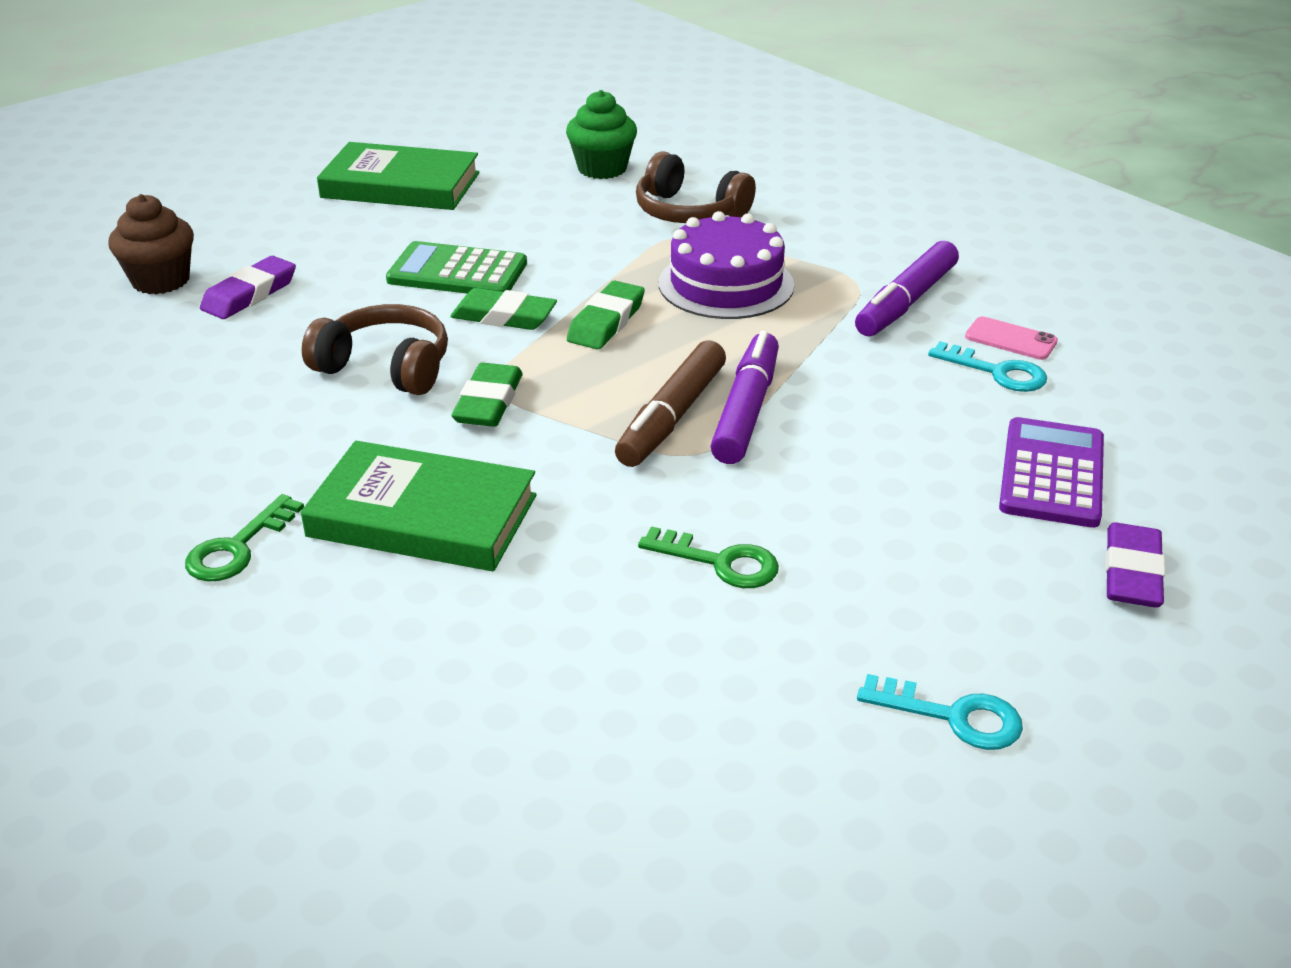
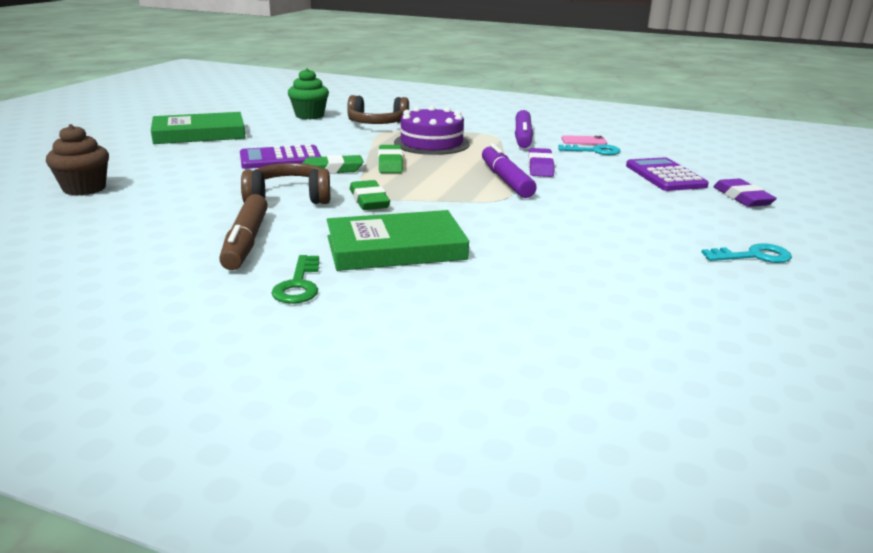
camera: 30 degrees left, 10 degrees down
purple eraser [200,256,296,319] -> purple eraser moved to [528,148,555,177]
green calculator [386,241,527,294] -> purple calculator [240,144,321,169]
brown marker [615,340,726,467] -> brown marker moved to [219,194,268,270]
green key [638,526,779,588] -> none

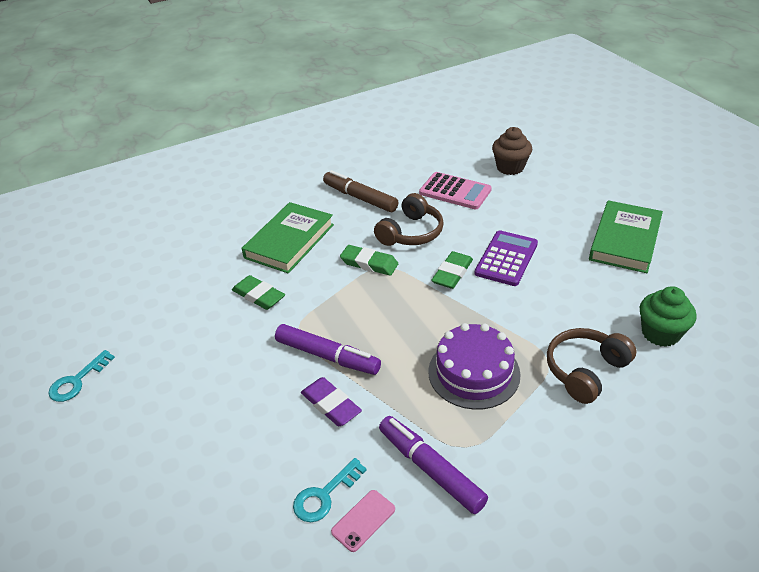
camera: 135 degrees right, 15 degrees up
green key [271,255,319,304] -> none
green eraser [378,145,403,173] -> green eraser moved to [232,275,285,310]
purple calculator [626,157,709,191] -> none
purple eraser [713,179,777,207] -> none
none -> pink calculator [419,172,492,209]

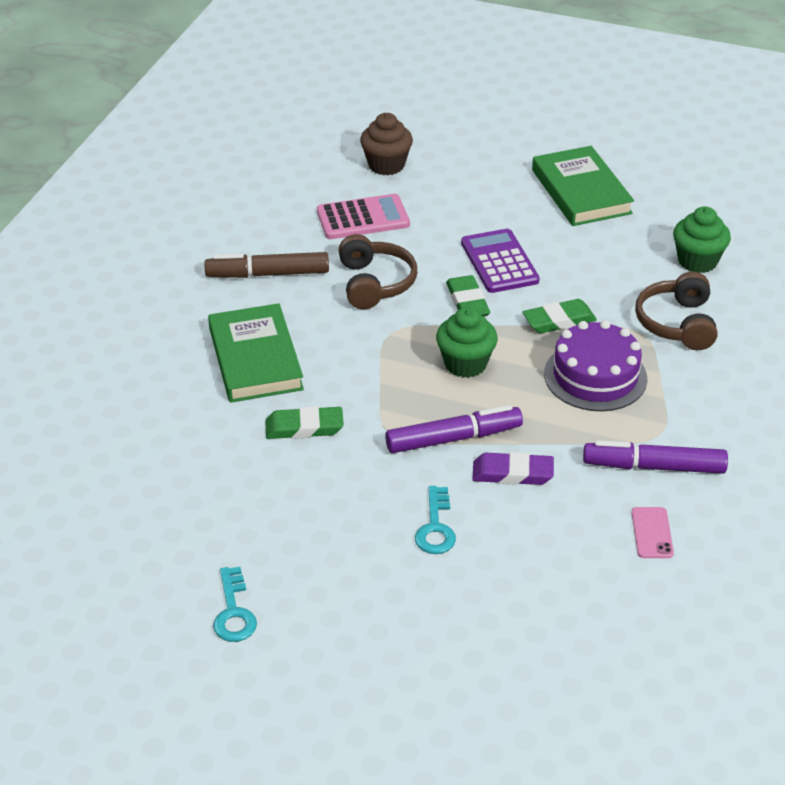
camera: 45 degrees left, 0 degrees up
turquoise key [293,458,367,522] -> turquoise key moved to [415,486,456,554]
green eraser [340,245,398,276] -> green eraser moved to [522,299,597,333]
none -> green cupcake [436,307,498,378]

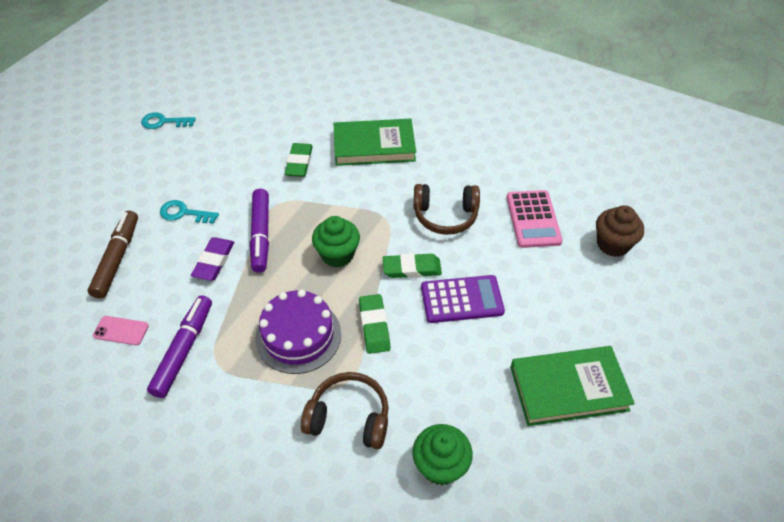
camera: 100 degrees right, 10 degrees up
brown marker [205,252,329,278] -> brown marker moved to [88,211,138,299]

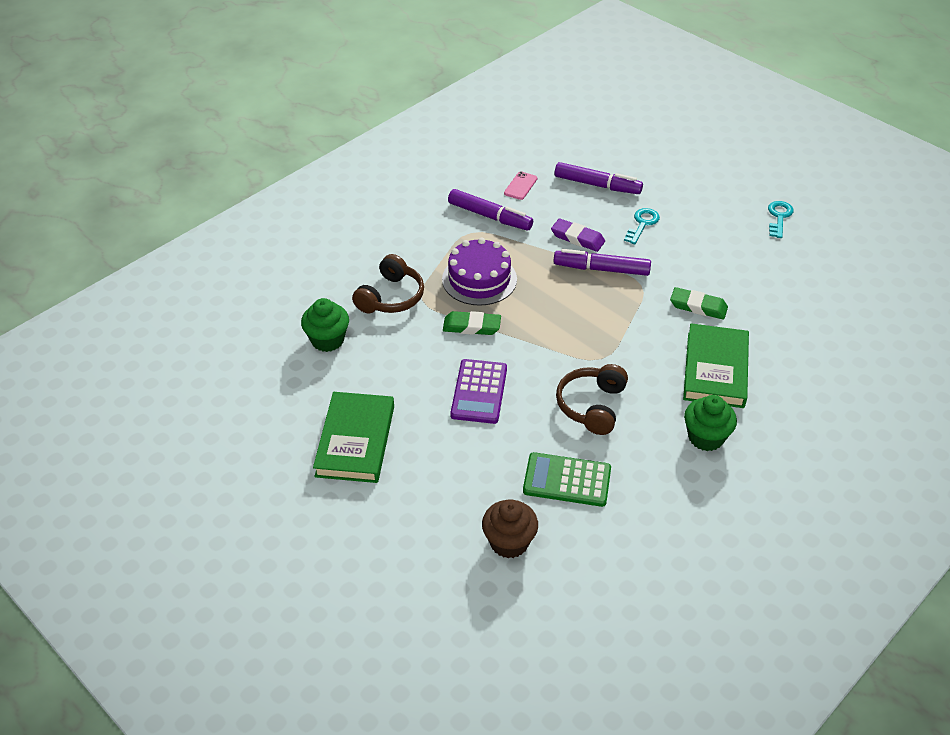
camera: 105 degrees right, 5 degrees down
brown marker [88,211,138,299] -> purple marker [555,162,643,194]
green cupcake [312,216,360,268] -> green cupcake moved to [684,395,737,451]
green eraser [383,253,442,278] -> none
pink calculator [507,190,563,248] -> green calculator [523,452,611,507]

